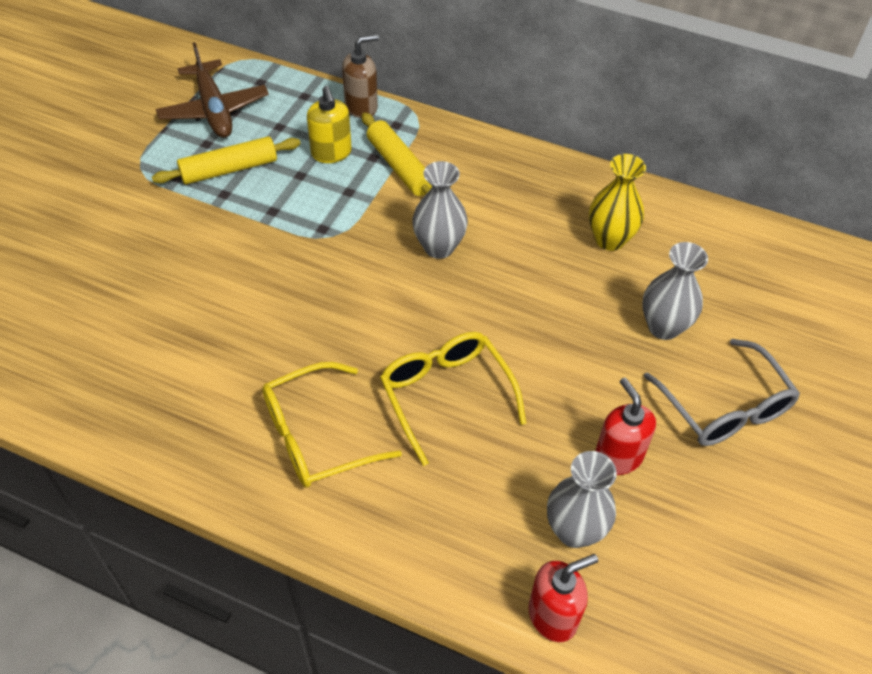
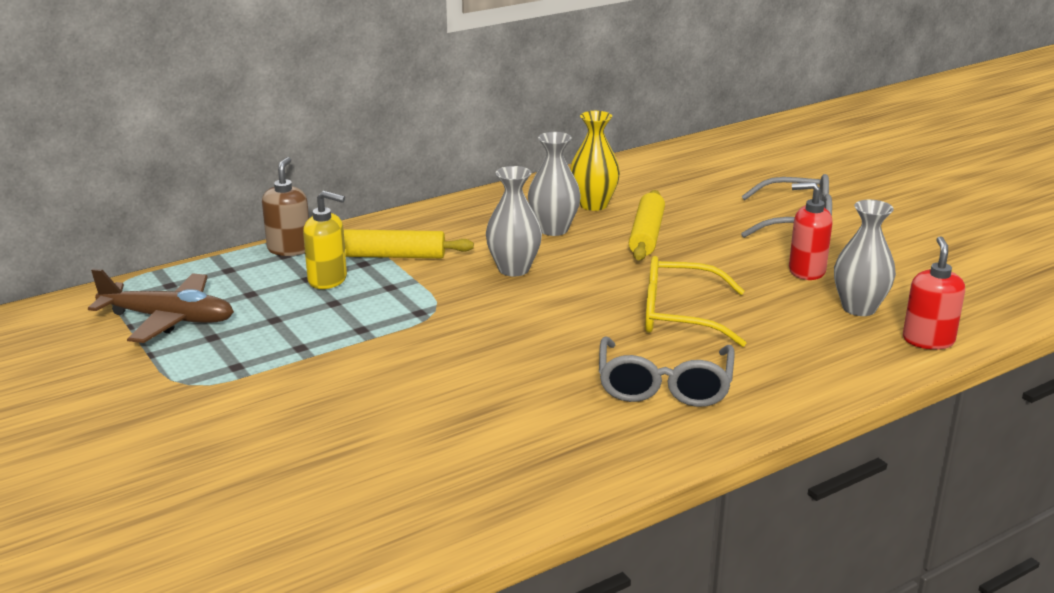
camera: 55 degrees left, 25 degrees down
yellow rolling pin [152,137,301,184] -> yellow rolling pin moved to [629,190,665,260]
yellow glasses [262,362,402,488] -> grey glasses [599,337,735,407]
grey vase [642,242,708,340] -> grey vase moved to [528,132,581,236]

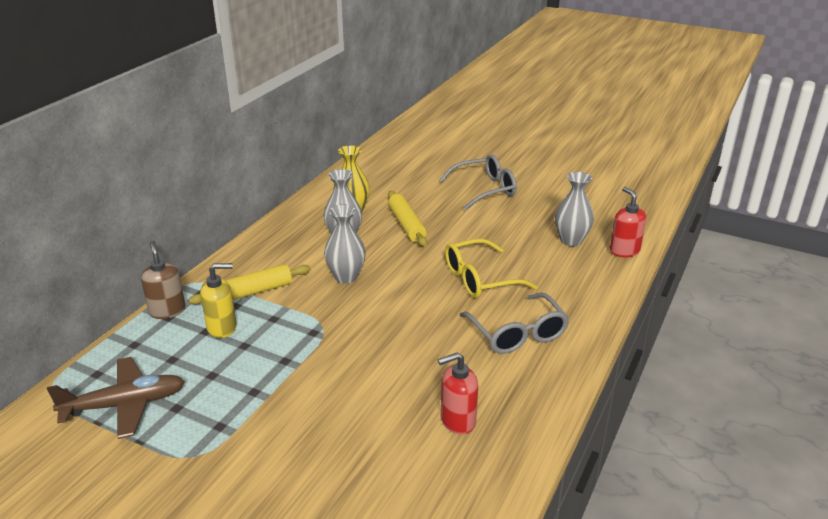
camera: 30 degrees left, 5 degrees up
red soap dispenser [789,182,832,280] -> red soap dispenser moved to [438,352,478,435]

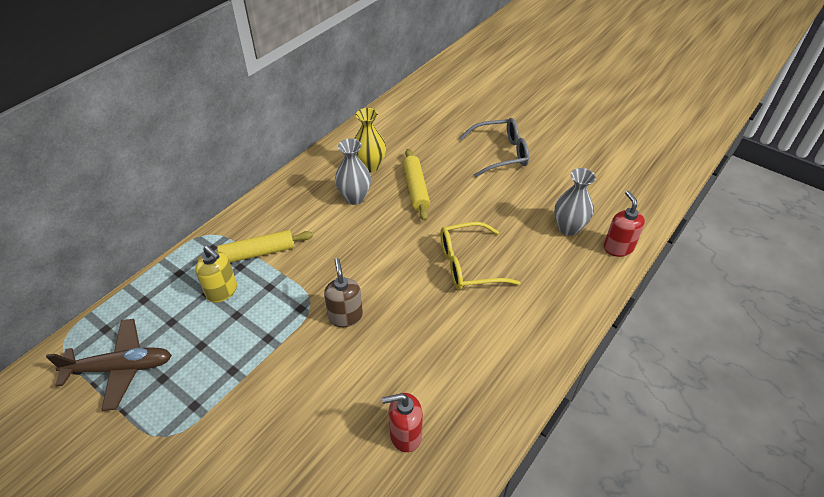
camera: 10 degrees right, 15 degrees up
brown soap dispenser [141,241,185,319] -> brown soap dispenser moved to [324,258,363,327]
yellow soap dispenser [200,263,237,338] -> yellow soap dispenser turned 45 degrees clockwise [195,246,237,302]
grey vase [324,204,366,284] -> none
grey glasses [460,293,569,354] -> none

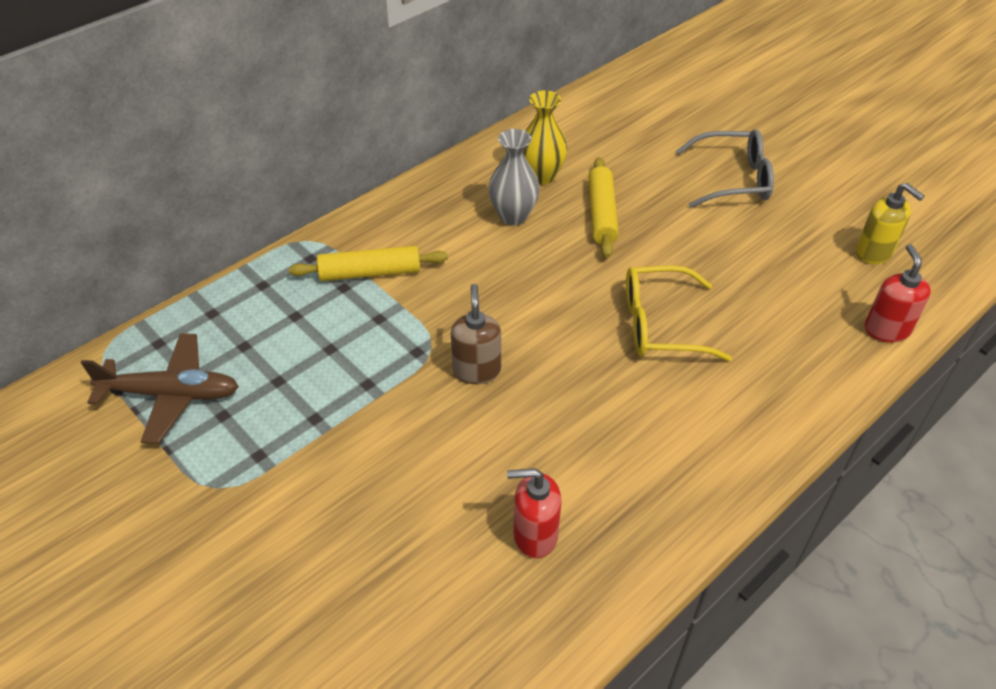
camera: 10 degrees right, 0 degrees up
yellow soap dispenser [195,246,237,302] -> yellow soap dispenser moved to [856,183,925,264]
grey vase [554,168,596,236] -> none

